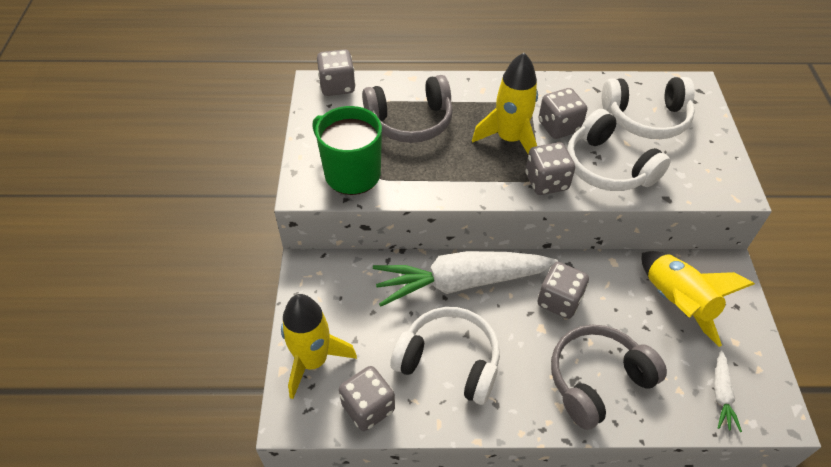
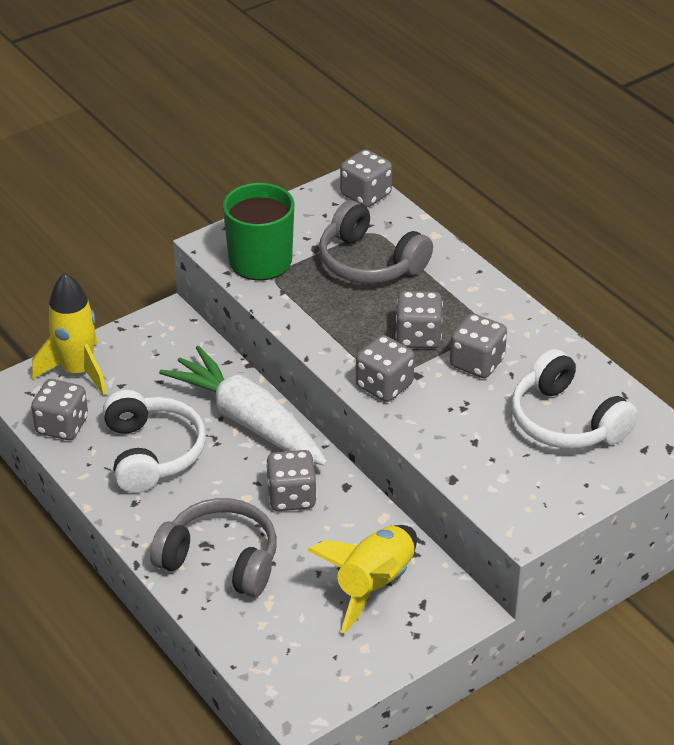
camera: 55 degrees right, 10 degrees down
yellow rocket [472,53,538,154] -> grey dice [395,291,443,348]
white headphones [567,109,671,191] -> none
white carrot [714,350,742,432] -> none

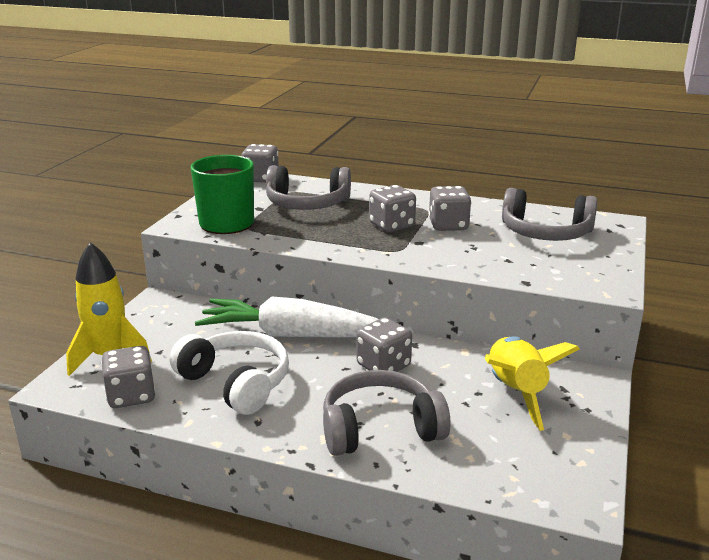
camera: 35 degrees left, 15 degrees down
grey dice [356,335,415,402] -> none
white headphones [511,349,638,449] -> grey headphones [502,188,597,241]

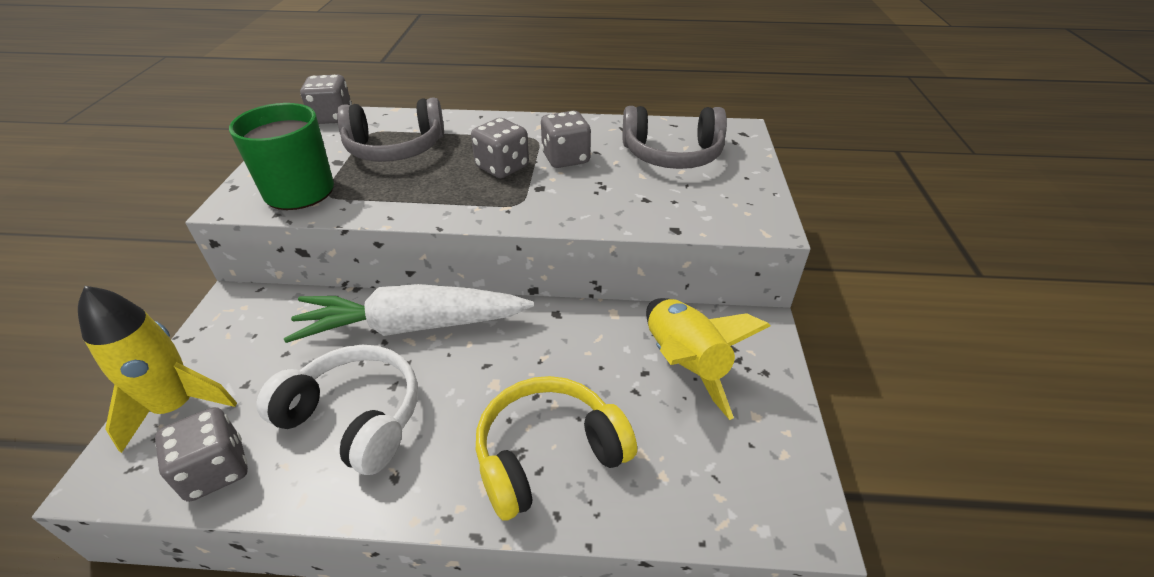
camera: 15 degrees left, 15 degrees up
grey headphones [323,370,451,456] -> yellow headphones [476,376,637,521]
grey dice [356,317,412,372] -> none

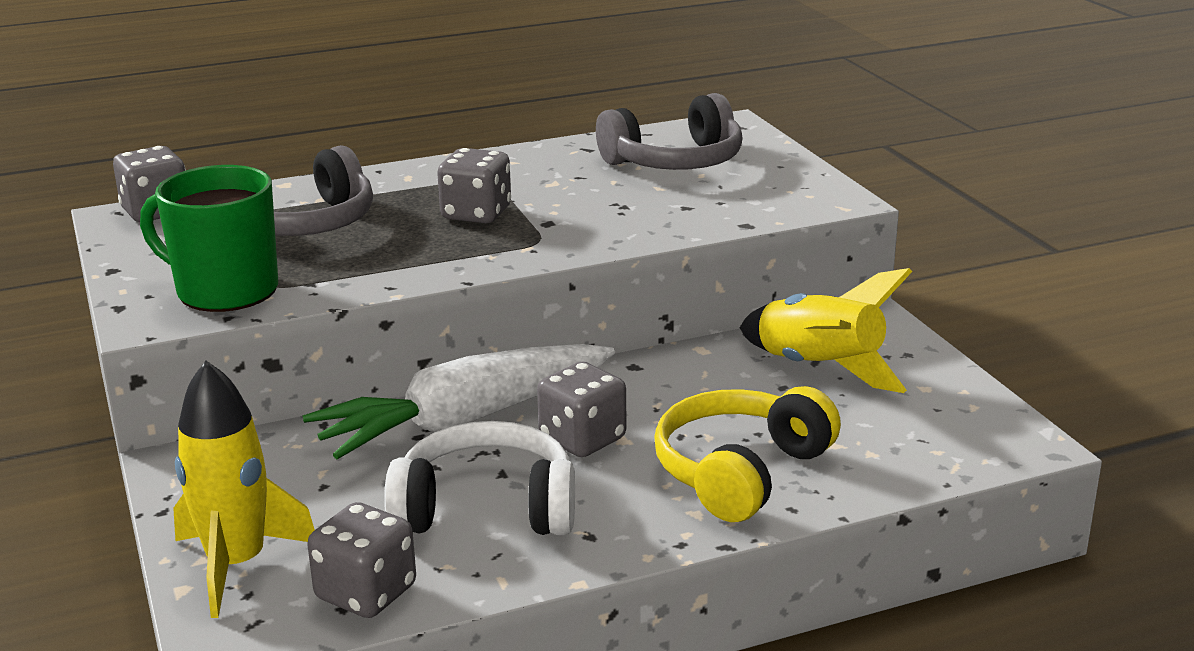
camera: 25 degrees left, 15 degrees down
grey dice [541,111,591,168] -> grey dice moved to [537,362,626,457]

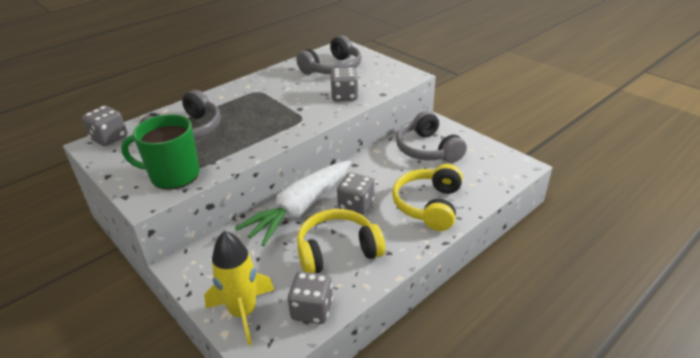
camera: 20 degrees left, 10 degrees up
white headphones [384,421,575,535] -> yellow headphones [297,209,385,273]
grey dice [437,148,511,223] -> grey dice moved to [330,67,359,101]
yellow rocket [740,268,912,393] -> grey headphones [396,111,467,163]

